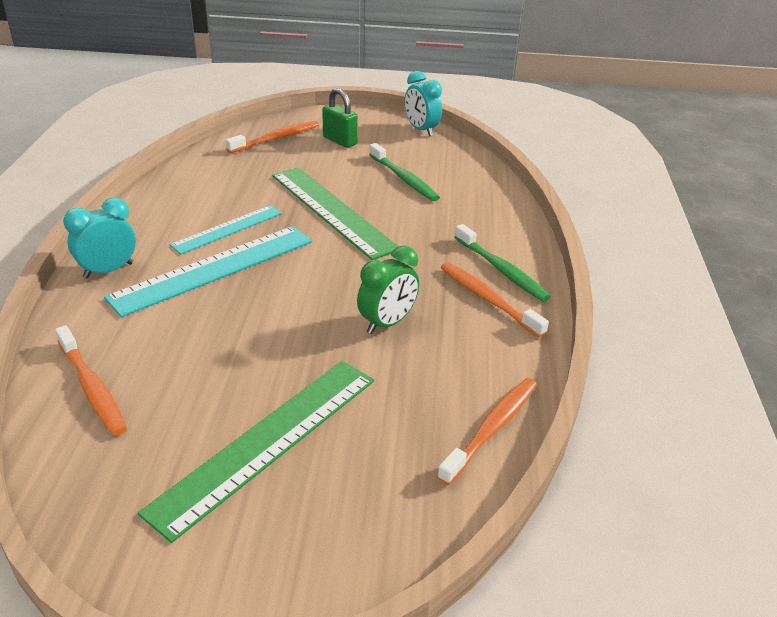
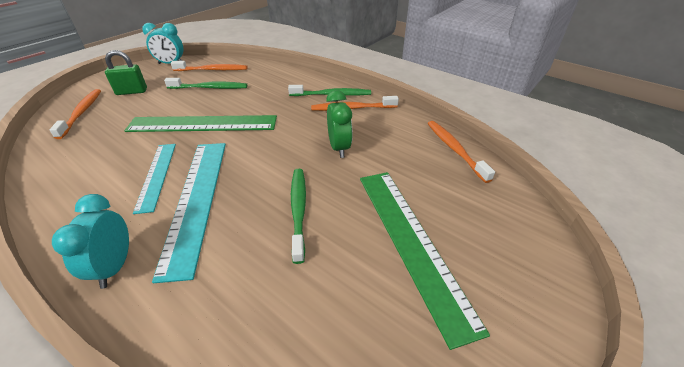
camera: 55 degrees left, 5 degrees up
orange toothbrush [55,325,127,436] -> orange toothbrush moved to [171,61,247,71]
none -> green toothbrush [291,169,306,264]

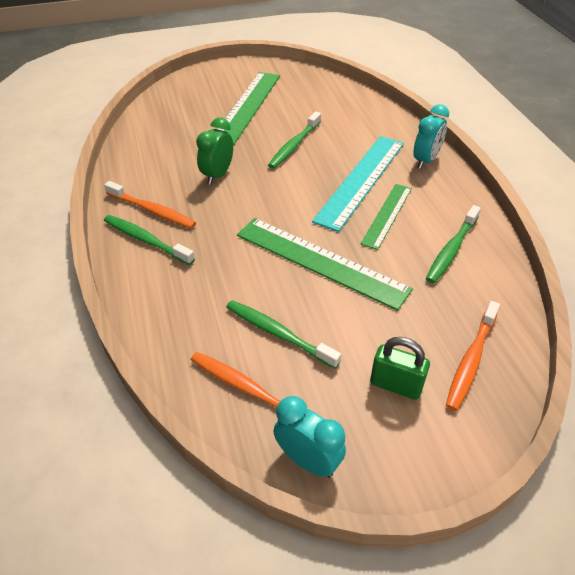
camera: 145 degrees left, 5 degrees up
turquoise ruler [133,144,176,214] -> green ruler [361,184,412,250]
orange toothbrush [428,121,495,183] -> none
none -> green toothbrush [426,205,481,283]

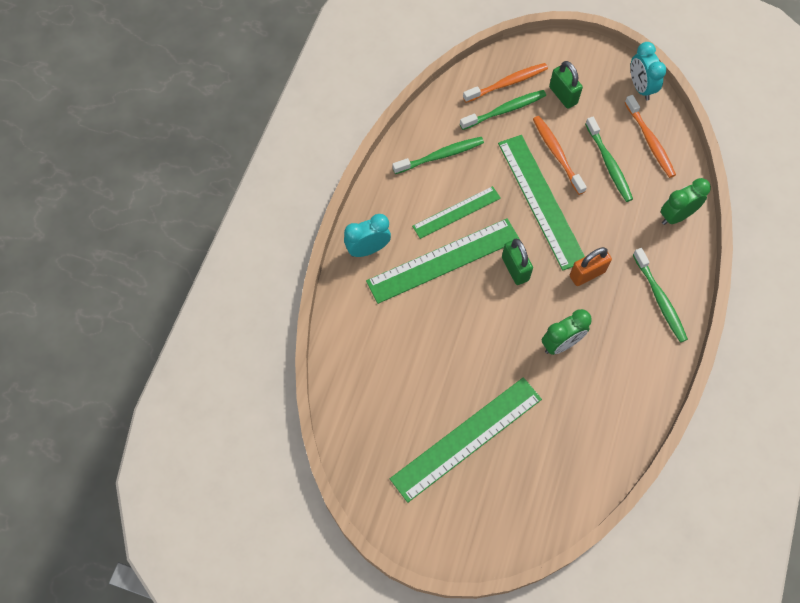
camera: 145 degrees left, 20 degrees up
orange toothbrush [104,181,196,229] -> orange toothbrush moved to [533,116,587,195]
green toothbrush [268,111,321,169] -> green toothbrush moved to [460,90,546,130]
turquoise ruler [312,136,404,232] -> green ruler [366,218,520,304]
none -> green padlock [502,239,533,285]
none -> orange padlock [570,247,612,286]
none -> green clock [661,178,711,225]

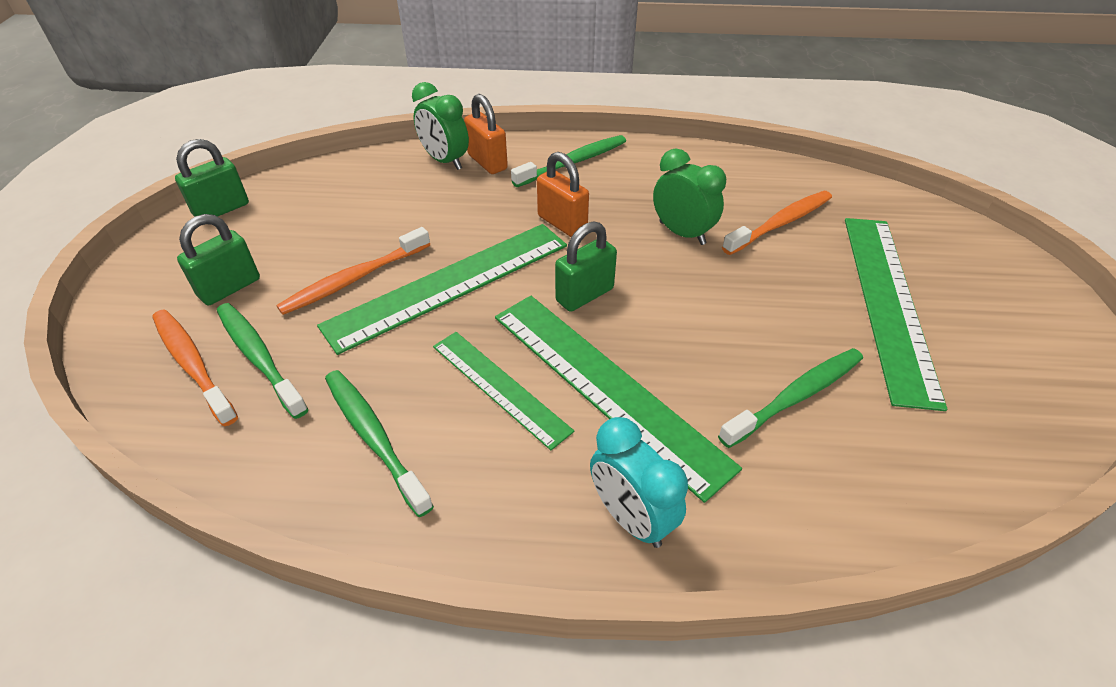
camera: 105 degrees left, 20 degrees down
green ruler [390,377,542,503] -> green ruler turned 60 degrees clockwise [845,218,947,411]
green toothbrush [585,117,633,202] -> green toothbrush moved to [718,348,863,448]
orange toothbrush [624,95,676,178] -> orange toothbrush moved to [722,191,832,255]
turquoise clock [631,42,666,101] -> green padlock [175,139,249,217]
none -> orange padlock [464,94,508,174]

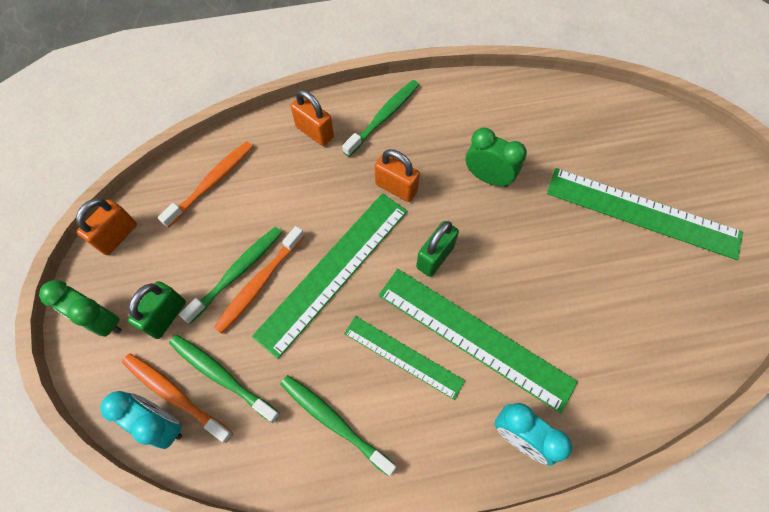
camera: 15 degrees left, 20 degrees up
green padlock [175,139,249,217] -> orange padlock [76,198,137,255]
green clock [412,82,469,170] -> green clock moved to [39,280,122,337]
green toothbrush [718,348,863,448] -> green toothbrush moved to [179,227,282,324]
orange toothbrush [722,191,832,255] -> orange toothbrush moved to [158,141,253,228]
green ruler [845,218,947,411] -> green ruler turned 60 degrees counterclockwise [547,168,743,260]
none -> turquoise clock [100,391,182,449]

